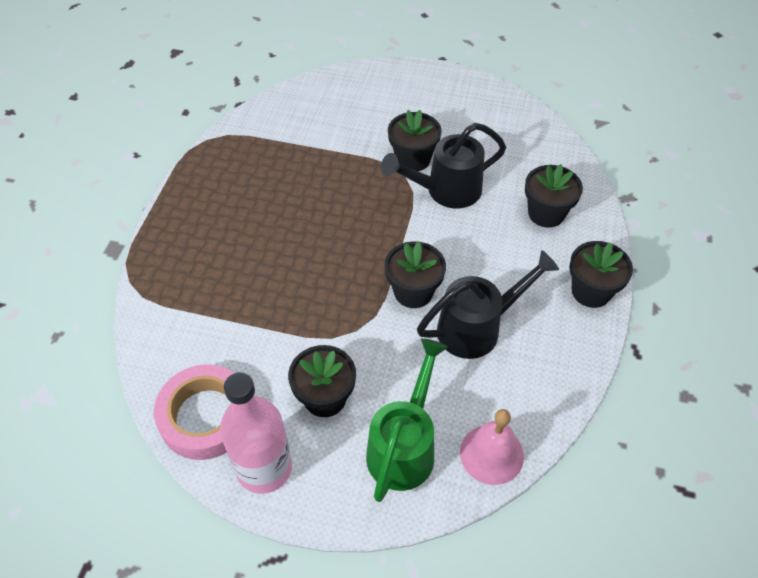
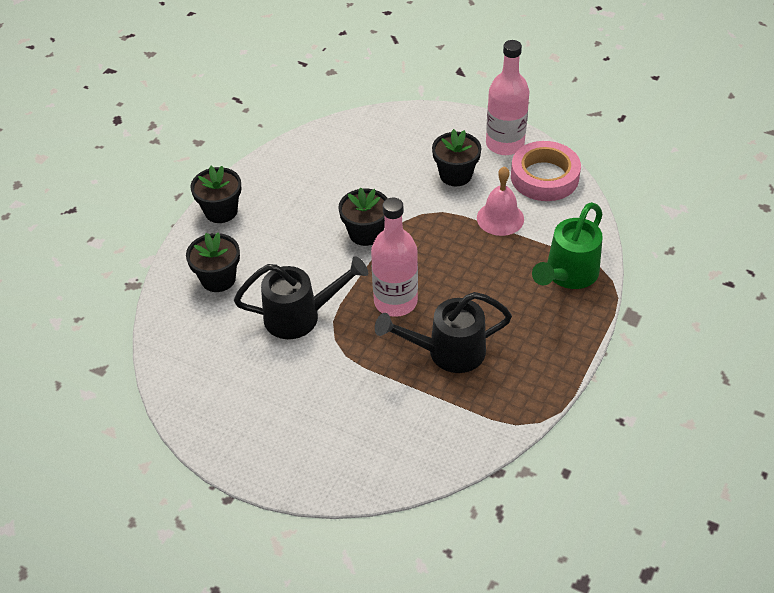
camera: 165 degrees left, 5 degrees down
green watering can [366,338,448,502] -> green watering can moved to [532,202,603,289]
black flower pot [388,110,442,171] -> none
black watering can [417,250,559,359] -> black watering can moved to [375,292,512,373]
pink bell [460,409,524,485] -> pink bell moved to [477,166,524,236]
none -> pink bottle [371,198,418,317]

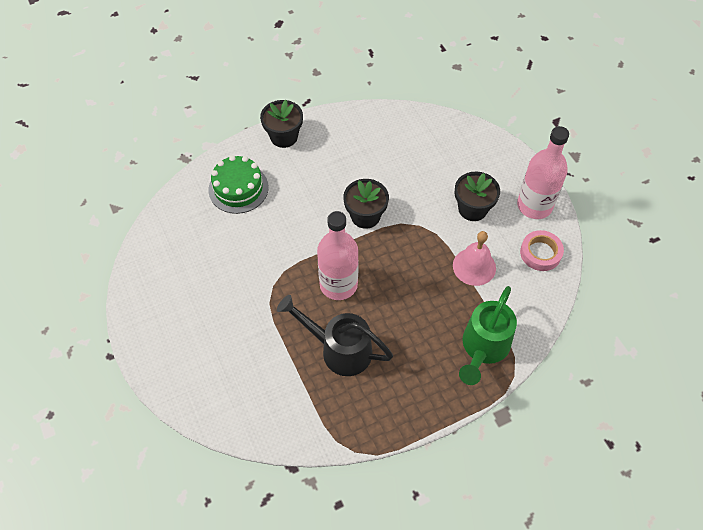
camera: 35 degrees right, 10 degrees up
black flower pot [186,232,240,292] -> green cake [208,155,269,214]
black watering can [234,256,368,339] -> none
pink tape [511,141,581,201] -> pink tape [520,230,564,271], size x0.64
green watering can [532,202,603,289] -> green watering can turned 45 degrees counterclockwise [459,286,517,385]

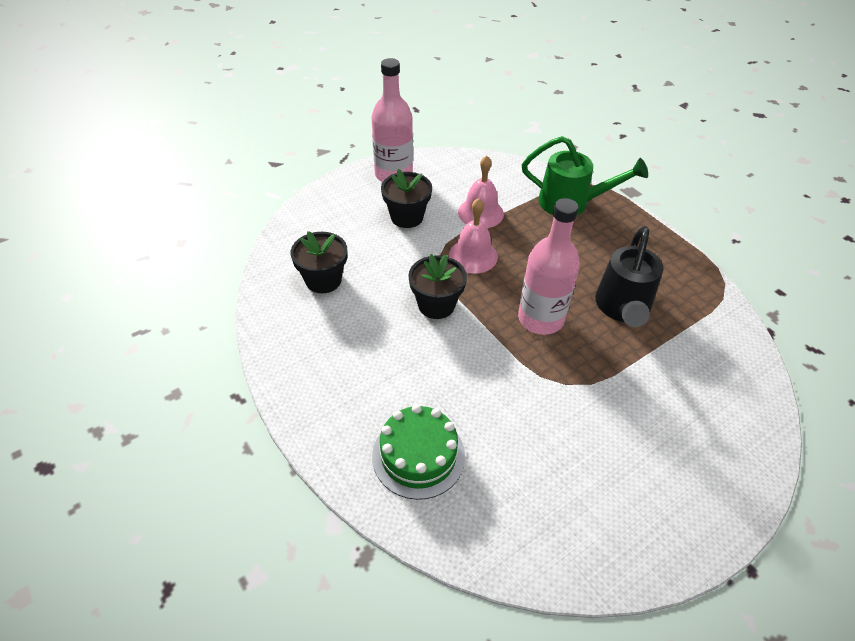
camera: 100 degrees left, 10 degrees down
black flower pot [260,100,303,148] -> black flower pot moved to [291,231,347,293]
pink tape [520,230,564,271] -> none
none -> pink bell [449,198,498,274]

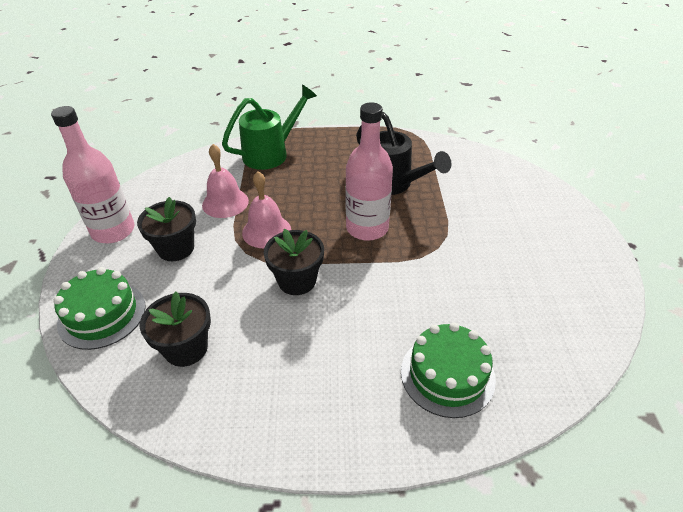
camera: 55 degrees left, 5 degrees down
none -> green cake [53,267,146,350]

